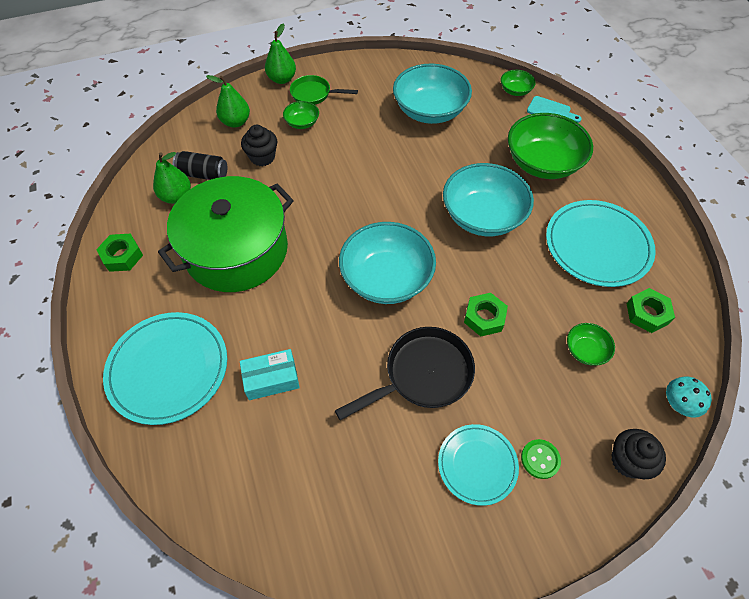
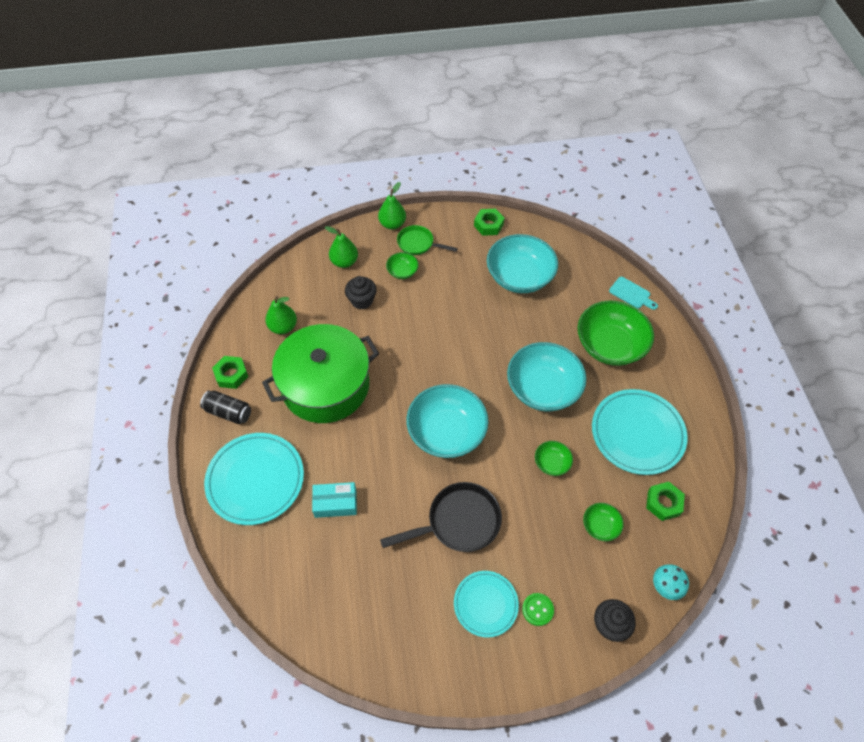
camera: 10 degrees right, 0 degrees up
black can [173,151,227,180] -> black can moved to [200,391,251,424]
green nut [464,293,508,336] -> green nut moved to [474,209,505,236]
green bowl [501,70,536,96] -> green bowl moved to [535,441,573,476]

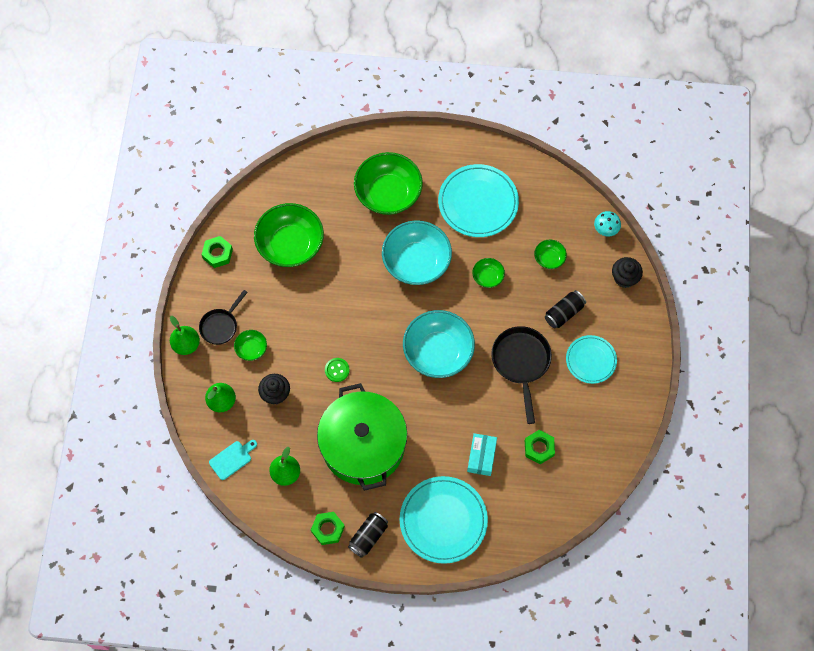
camera: 75 degrees left, 10 degrees up
green pan [397,225,458,255] -> black pan [199,290,248,345]
turquoise bowl [487,234,558,293] -> green bowl [254,203,324,267]
green button [522,593,554,626] -> green button moved to [325,358,349,382]
turquoise cutting board [609,277,658,310] -> turquoise cutting board moved to [209,440,257,480]
green nut [646,482,685,521] -> green nut moved to [525,430,555,464]
none -> black can [545,290,586,328]

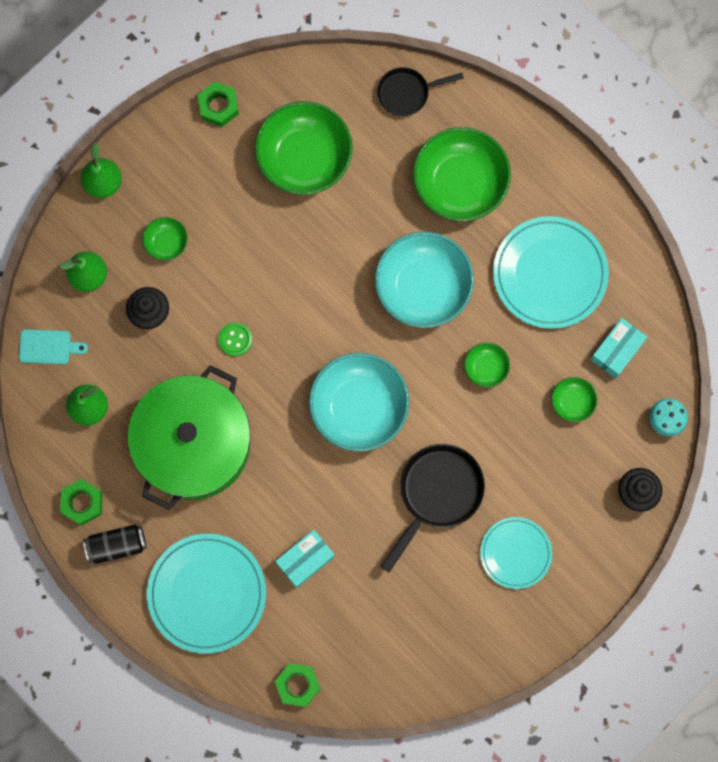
camera: 40 degrees right, 10 degrees up
black pan [199,290,248,345] -> black pan moved to [377,67,464,116]
green nut [525,430,555,464] -> green nut moved to [275,663,321,707]
black can [545,290,586,328] -> none
none -> turquoise box [590,318,647,379]

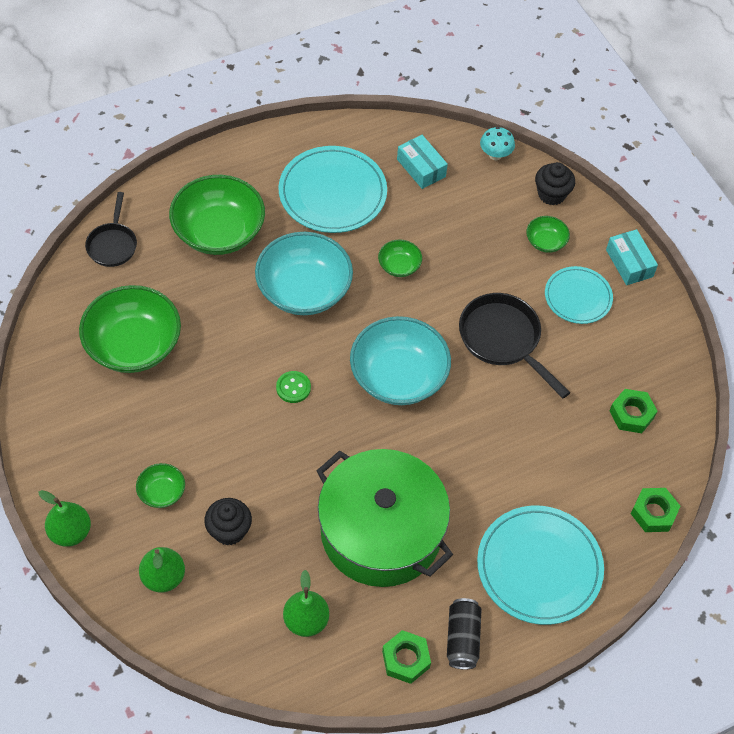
camera: 75 degrees left, 20 degrees down
turquoise cutting board [19,329,88,364] -> none
green nut [198,82,239,127] -> green nut moved to [609,389,657,433]
green button [218,322,252,356] -> green button moved to [276,371,311,403]
turquoise box [275,530,335,588] -> turquoise box moved to [606,229,658,285]
green bowl [551,377,597,422] -> green bowl moved to [526,216,570,253]

